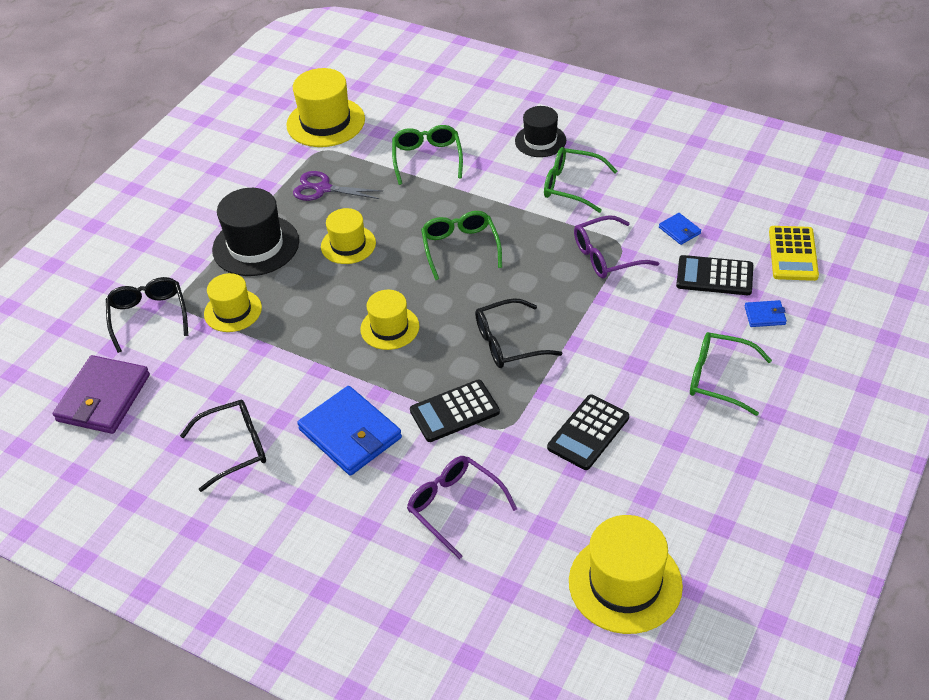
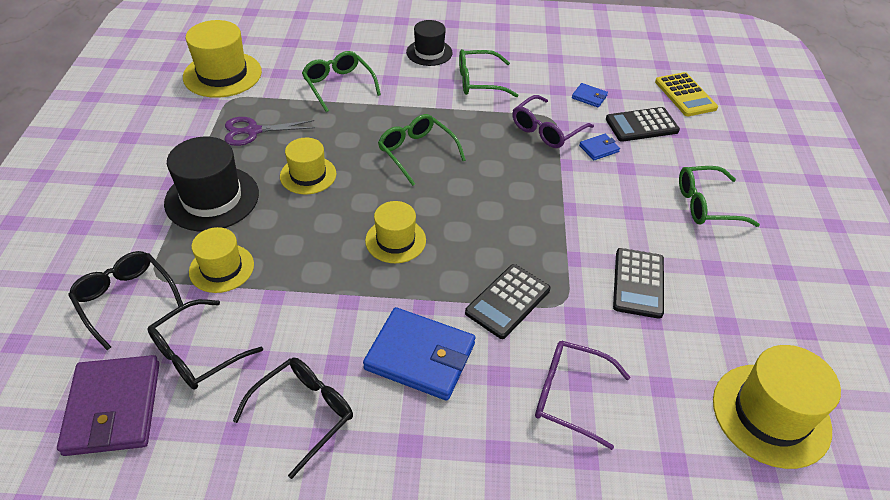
camera: 30 degrees left, 0 degrees up
black glasses [475,298,562,368] -> black glasses moved to [147,299,263,390]
blue wallet [745,300,787,327] -> blue wallet moved to [579,134,620,160]

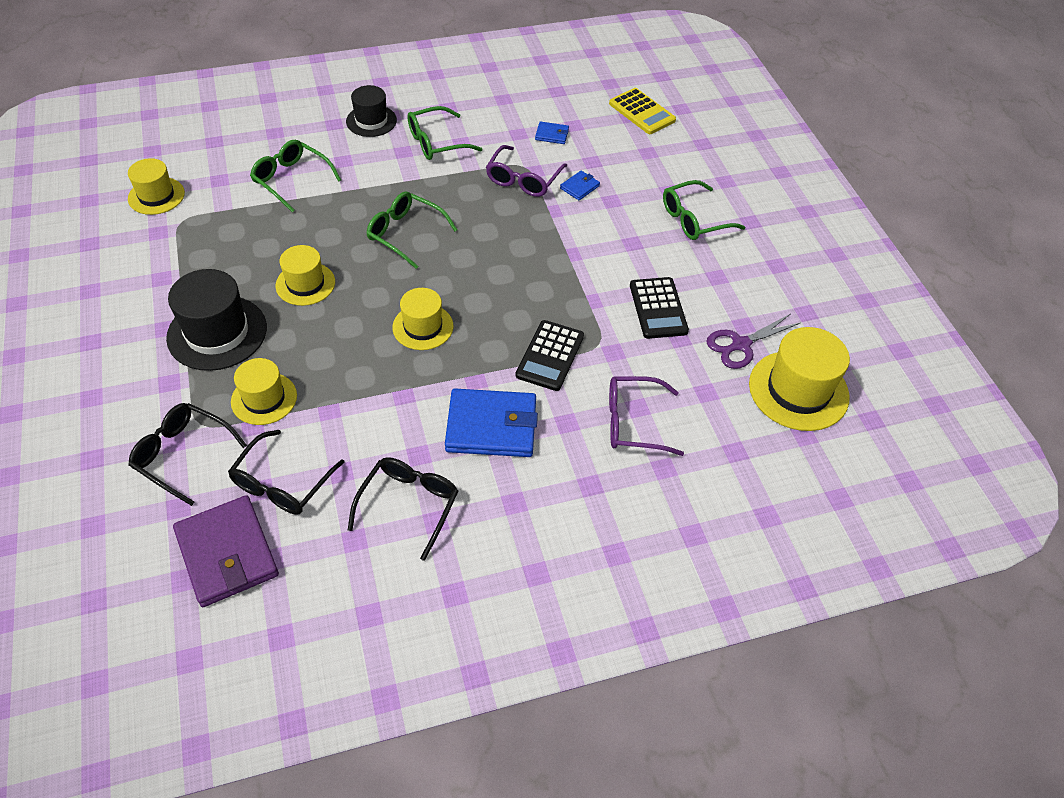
camera: 20 degrees left, 5 degrees up
yellow hat [183,20,262,98] -> yellow hat [128,158,185,215], size x0.63
purple scissors [225,117,315,146] -> purple scissors moved to [706,314,800,369]
black calculator [606,107,680,142] -> none

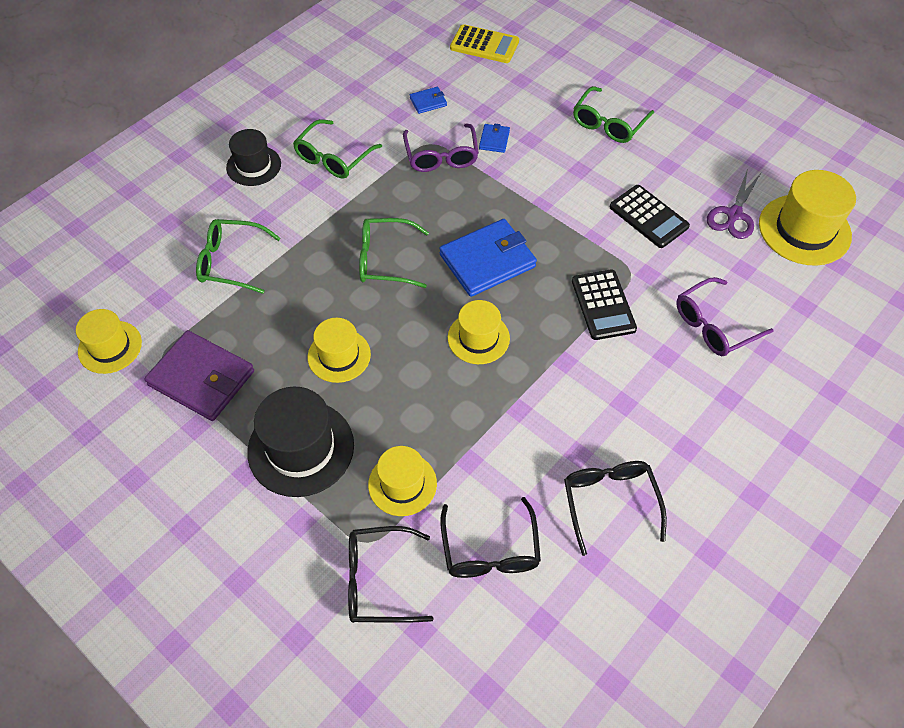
camera: 30 degrees left, 5 degrees up
purple wallet [173,495,279,607] -> purple wallet moved to [144,330,254,421]
blue wallet [445,389,538,457] -> blue wallet moved to [439,219,537,297]

